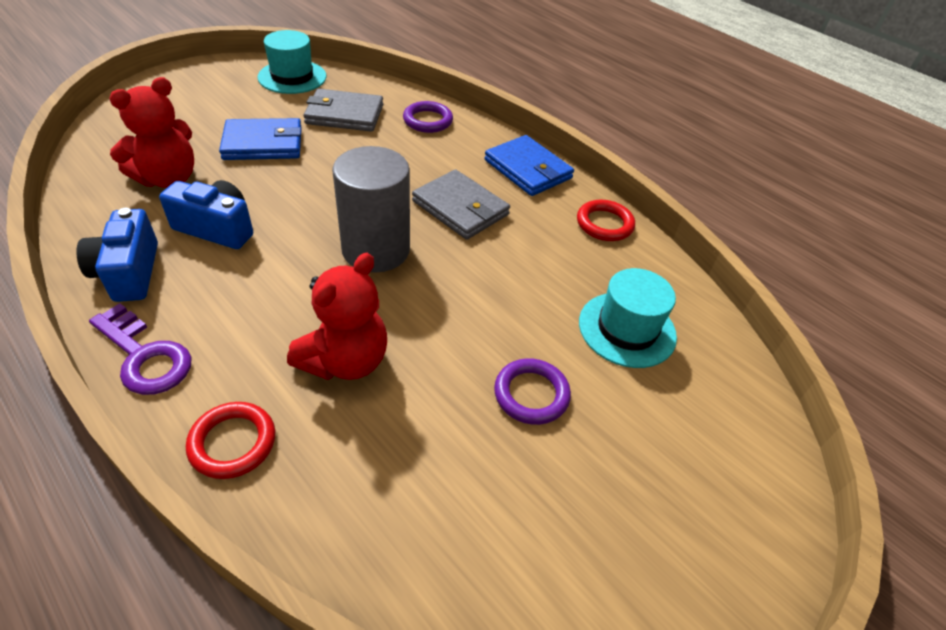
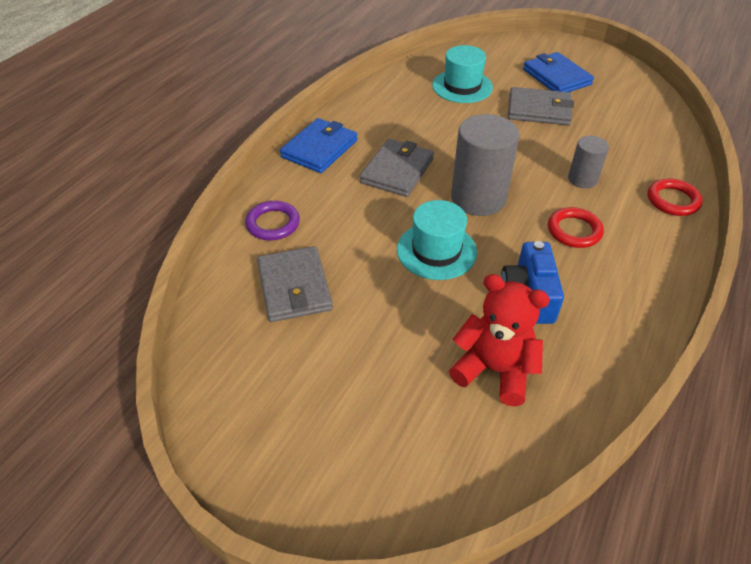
camera: 105 degrees left, 0 degrees up
blue camera [76,208,158,302] -> none
purple key [89,303,192,395] -> none
blue wallet [219,118,302,160] -> blue wallet moved to [523,52,594,92]
turquoise hat [258,30,326,94] -> turquoise hat moved to [397,200,477,280]
red teddy bear [287,253,387,380] -> grey cylinder [568,136,609,188]
purple ring [494,358,571,425] -> grey wallet [508,87,574,125]
red ring [577,200,635,241] -> red ring moved to [548,207,604,248]

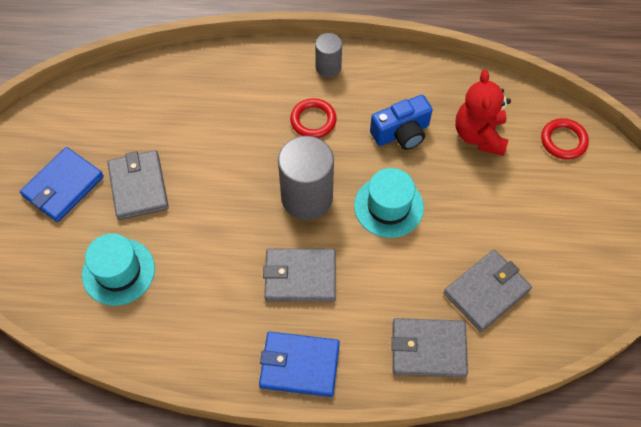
camera: 115 degrees left, 15 degrees up
purple ring [245,201,300,240] -> grey wallet [391,318,468,377]
grey cylinder [568,136,609,188] -> grey cylinder moved to [315,33,342,78]
red ring [648,178,703,216] -> red ring moved to [541,118,589,160]

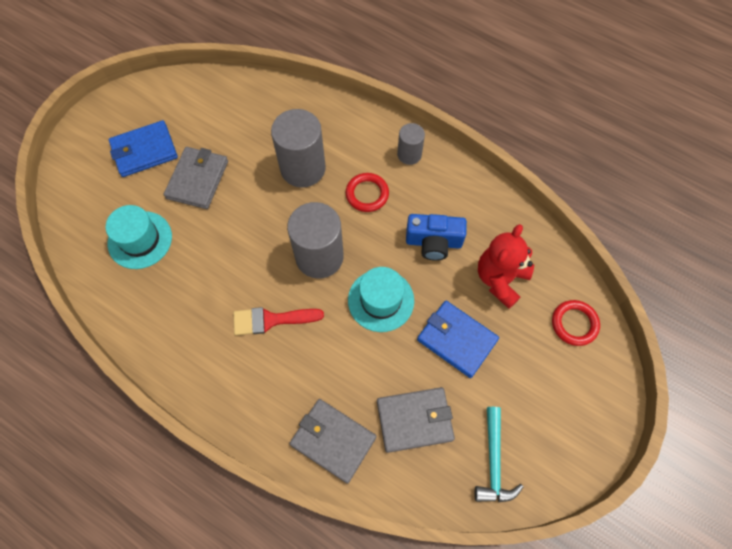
camera: 30 degrees right, 5 degrees up
blue wallet [259,332,340,397] -> blue wallet moved to [417,301,499,378]
grey wallet [263,248,336,302] -> red brush [233,307,324,336]
none -> grey cylinder [271,109,326,188]
none -> turquoise hammer [474,407,523,502]

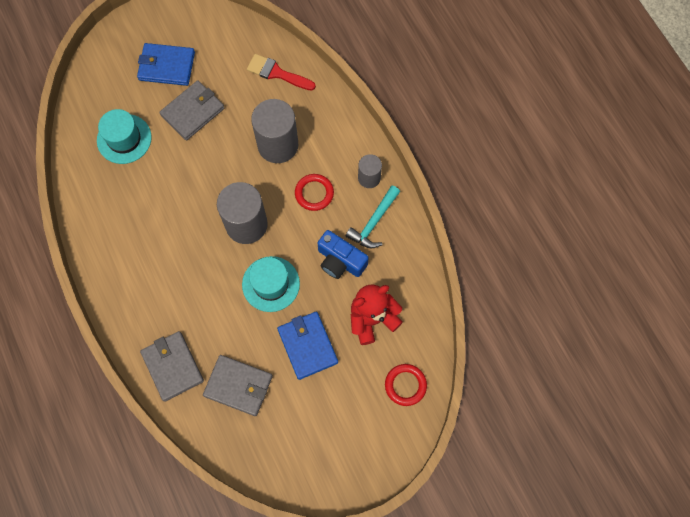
camera: 30 degrees right, 5 degrees up
red brush [233,307,324,336] -> red brush moved to [247,54,316,91]
turquoise hammer [474,407,523,502] -> turquoise hammer moved to [346,186,400,248]

